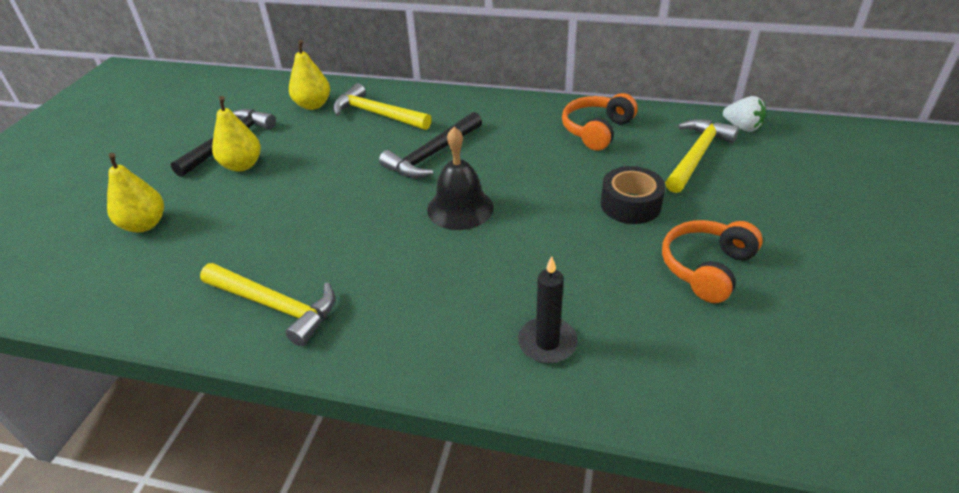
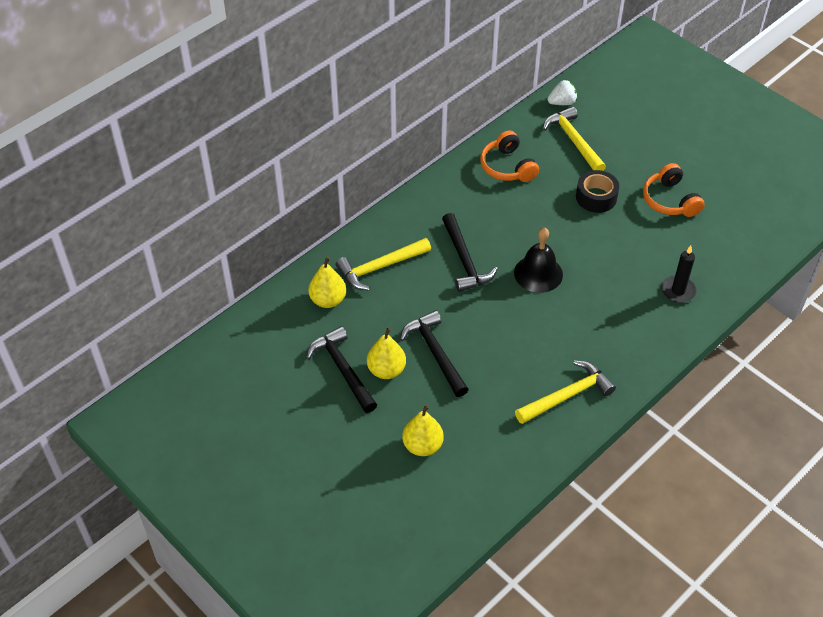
camera: 60 degrees left, 10 degrees up
none -> black hammer [400,310,469,397]

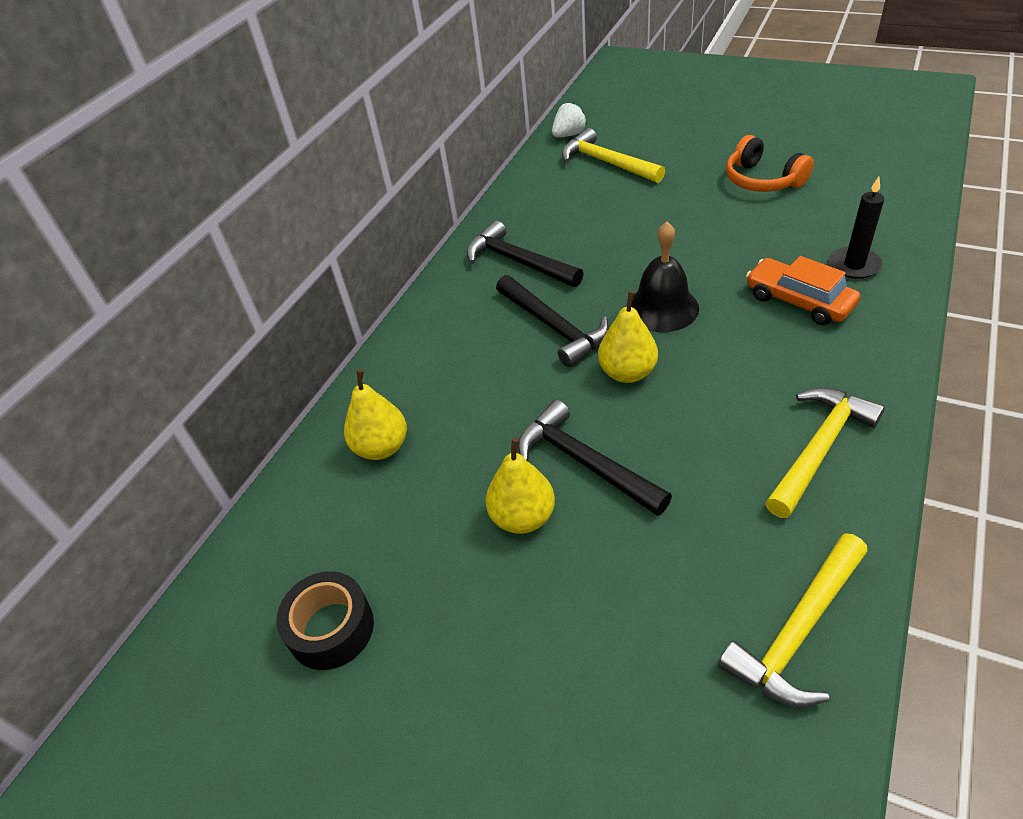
camera: 15 degrees left, 5 degrees down
black hammer [306,326,377,413] -> black hammer moved to [467,220,584,287]
yellow hammer [336,238,431,291] -> yellow hammer moved to [718,533,868,707]
yellow pear [402,404,444,456] -> yellow pear moved to [598,291,658,383]
orange headphones [480,131,539,182] -> none
black tape [576,170,619,213] -> black tape moved to [276,571,374,670]
none -> orange car [746,256,860,325]

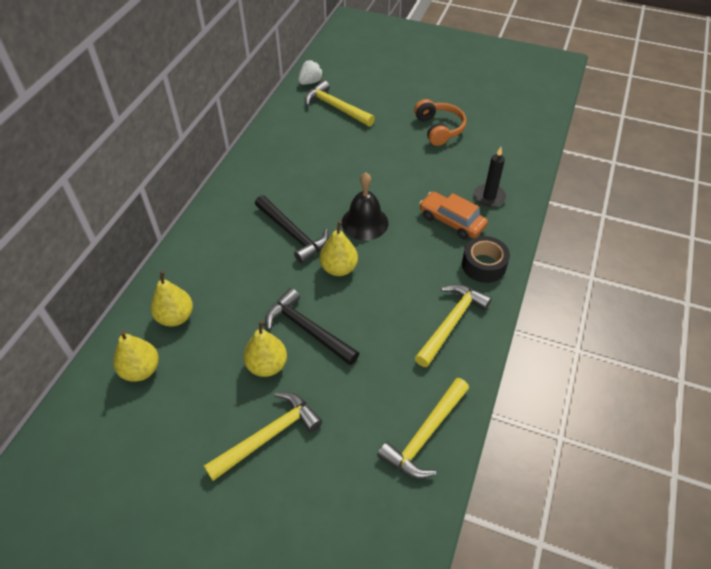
camera: 10 degrees left, 5 degrees up
black tape [276,571,374,670] -> black tape moved to [462,236,510,283]
black hammer [467,220,584,287] -> none
orange headphones [726,135,814,192] -> orange headphones turned 150 degrees counterclockwise [414,99,466,146]
none -> yellow pear [113,330,159,382]
none -> yellow hammer [204,392,322,481]

